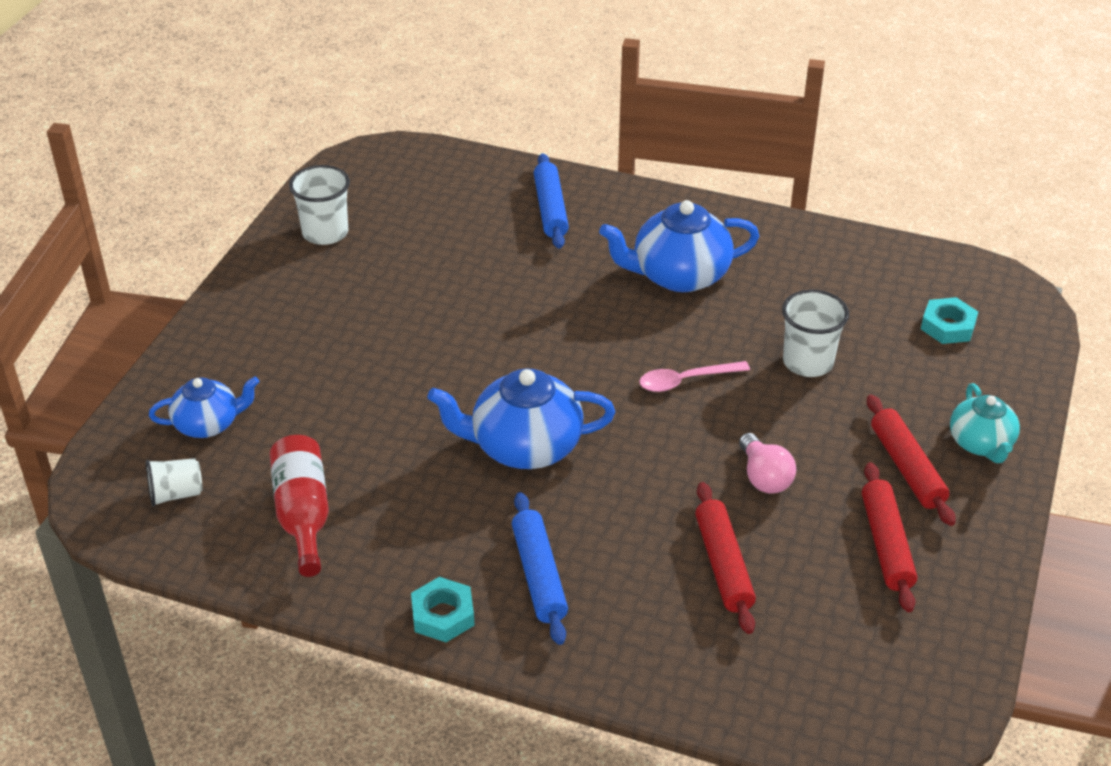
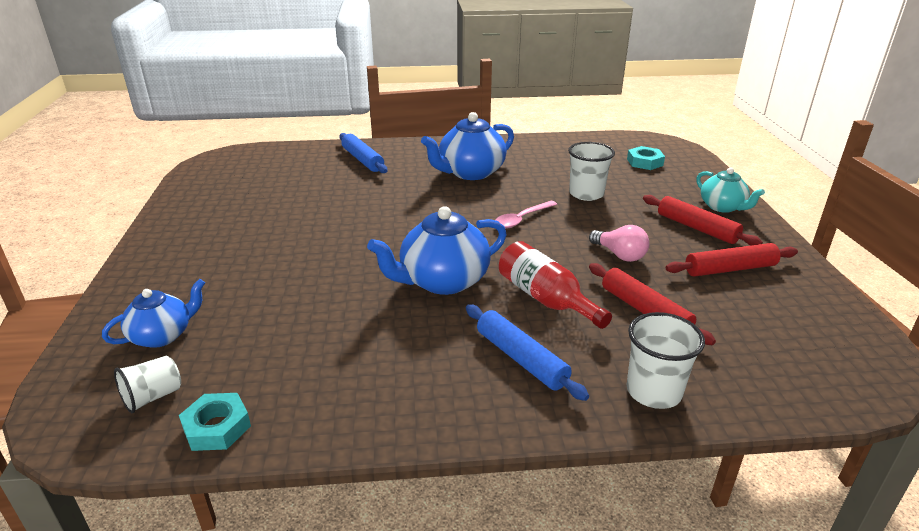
camera: 25 degrees left, 10 degrees down
red bottle [269,435,329,577] -> red bottle moved to [499,241,612,329]
white cup [289,165,350,245] -> white cup moved to [627,312,705,409]
turquoise nut [411,577,475,642] -> turquoise nut moved to [179,393,251,451]
red rolling pin [862,462,917,612] -> red rolling pin turned 75 degrees counterclockwise [666,243,798,277]

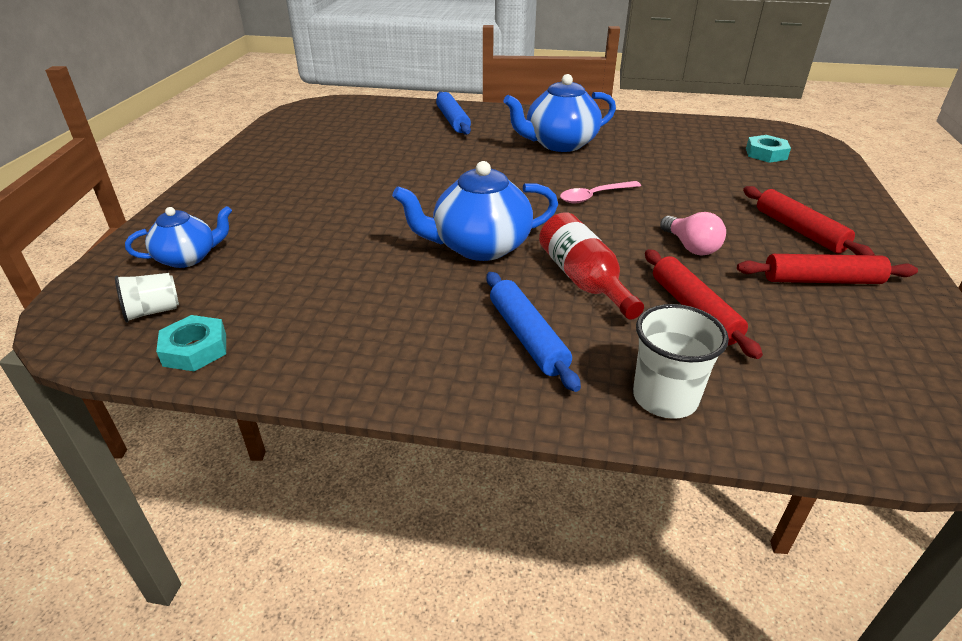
camera: 15 degrees right, 5 degrees up
white cup [568,142,615,201] -> none
turquoise teapot [696,168,765,213] -> none

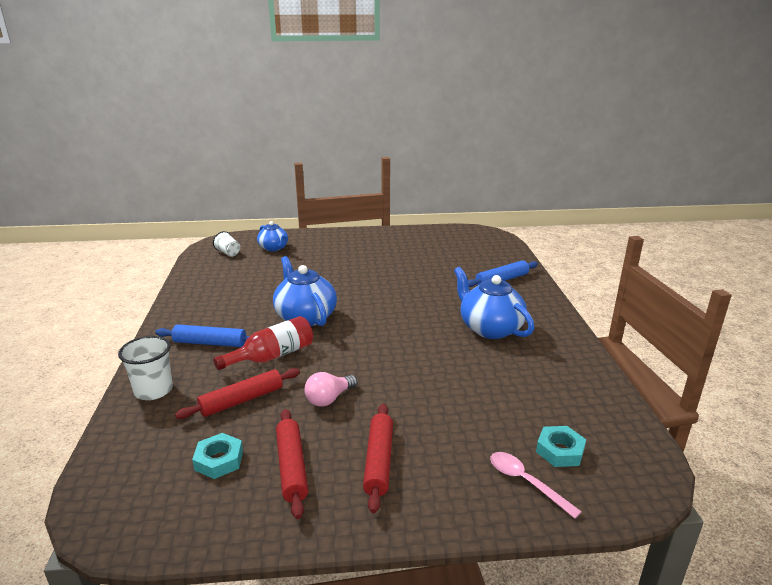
camera: 75 degrees right, 10 degrees down
turquoise nut [156,315,226,371] -> turquoise nut moved to [192,433,243,479]
blue rolling pin [486,272,581,392] -> blue rolling pin turned 45 degrees clockwise [155,324,249,347]
pink spoon [560,181,641,204] -> pink spoon moved to [490,452,582,519]
red rolling pin [743,186,875,255] -> red rolling pin turned 45 degrees counterclockwise [363,404,393,513]

